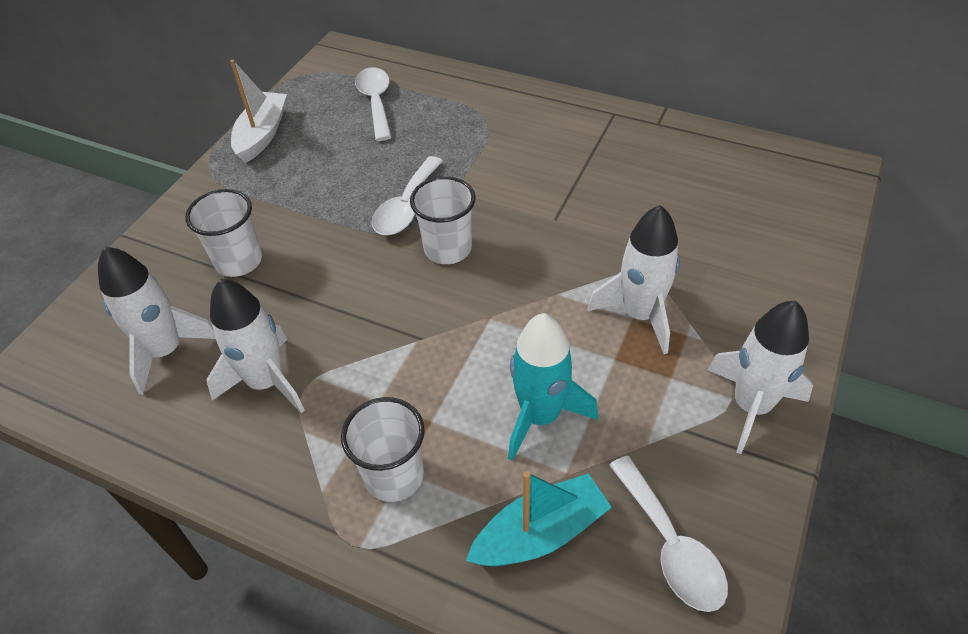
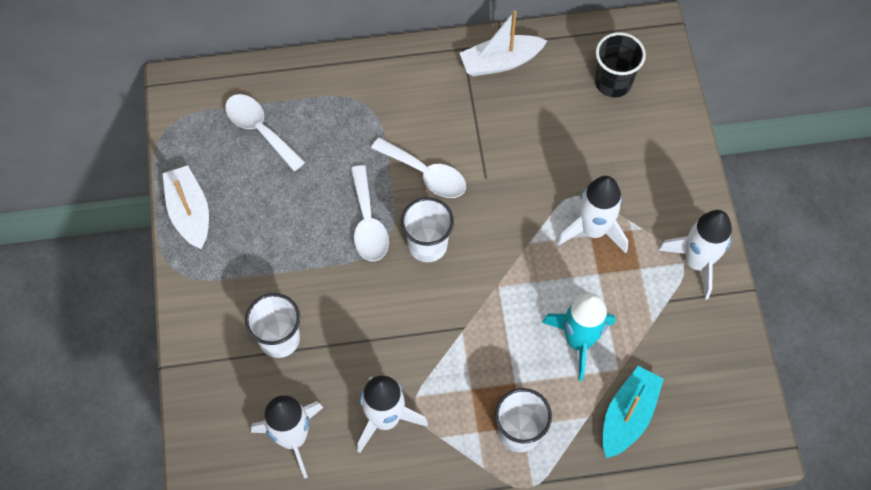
camera: 35 degrees left, 15 degrees up
white spoon [609,456,728,612] -> white spoon moved to [371,137,466,198]
none -> white boat [460,10,547,76]
none -> black cup [595,32,646,97]

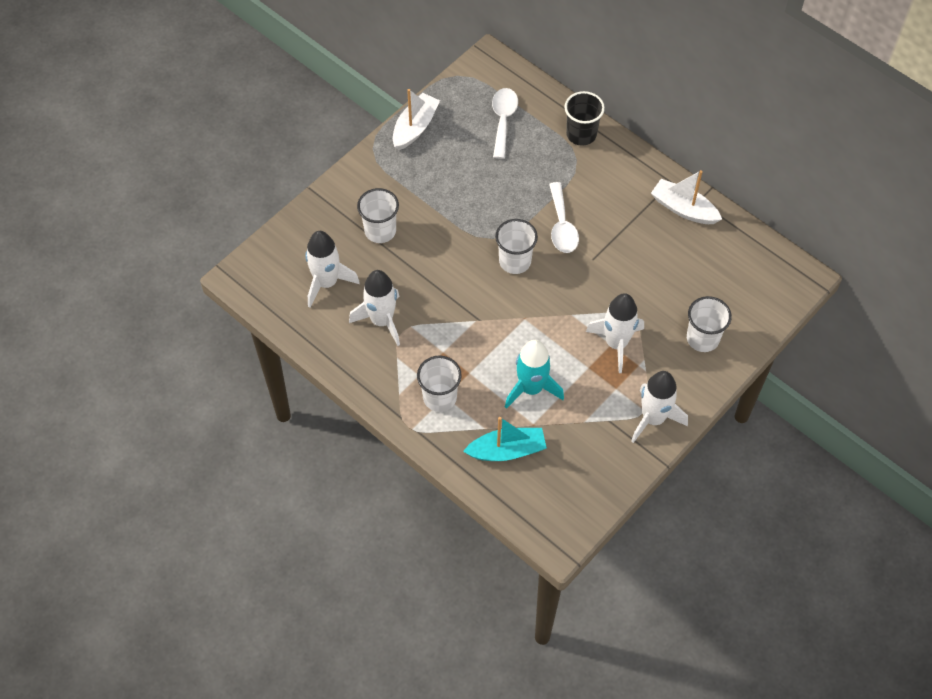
camera: 50 degrees right, 5 degrees down
white spoon [351,165,389,261] -> none
black cup [595,32,646,97] -> black cup moved to [564,91,605,146]
none -> white cup [687,296,732,352]

